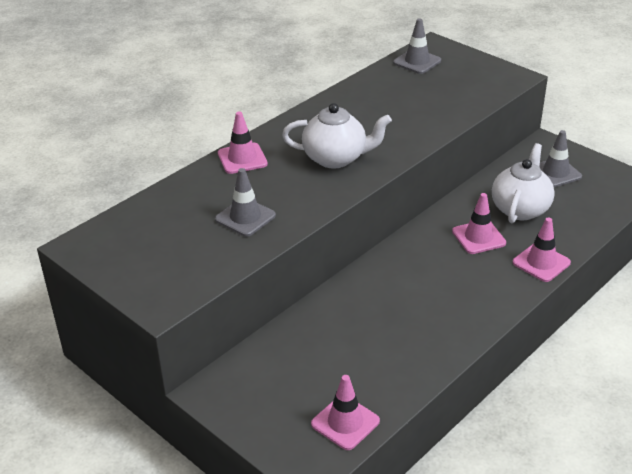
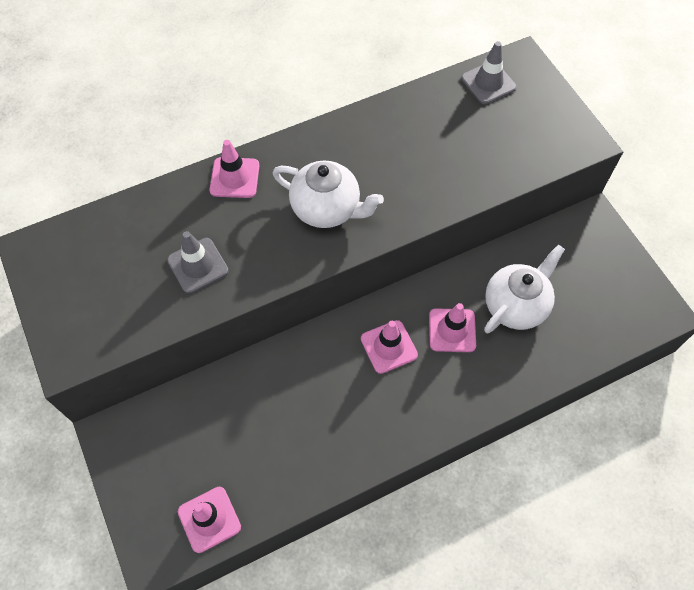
camera: 20 degrees right, 25 degrees up
pink traffic cone [513,218,571,282] -> pink traffic cone moved to [361,320,418,374]
grey traffic cone [539,130,582,187] -> none

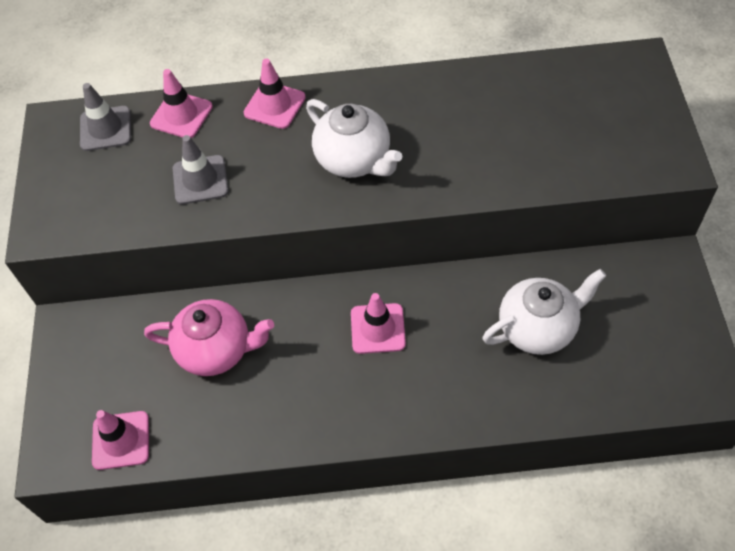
camera: 25 degrees right, 5 degrees down
pink traffic cone [429,303,476,352] -> pink traffic cone moved to [150,69,213,138]
grey traffic cone [461,41,517,104] -> grey traffic cone moved to [80,83,131,151]
none -> pink teapot [144,299,274,376]

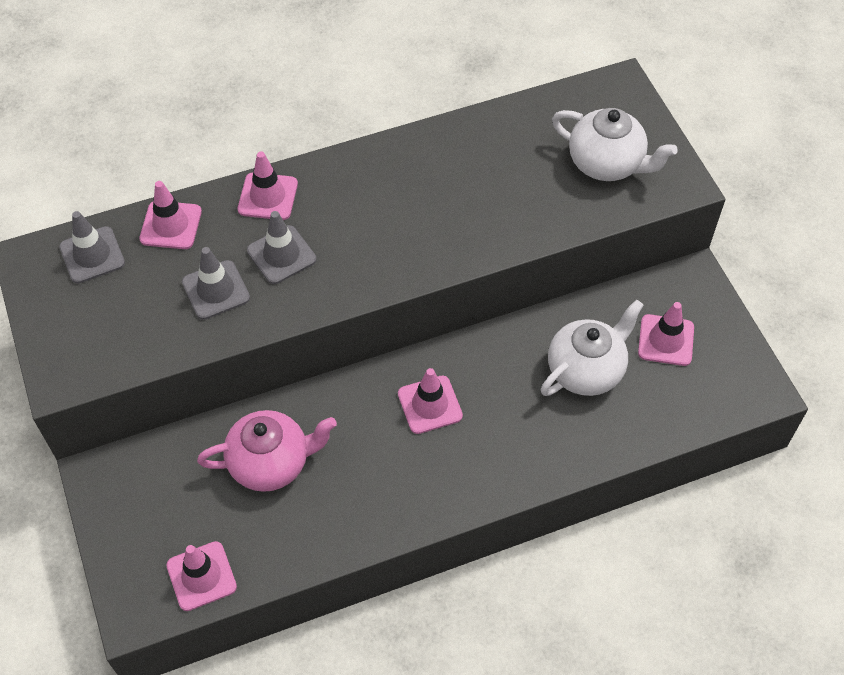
camera: 20 degrees left, 0 degrees up
white teapot [306,99,403,178] -> white teapot moved to [552,108,678,181]
none -> grey traffic cone [247,211,316,284]
none -> pink traffic cone [638,302,694,366]

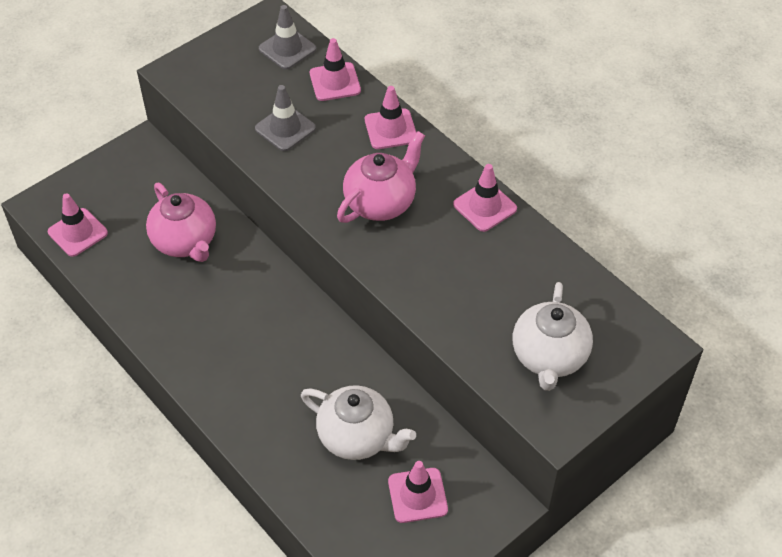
camera: 70 degrees right, 5 degrees down
grey traffic cone [247,211,316,284] -> none
pink traffic cone [398,368,463,434] -> pink traffic cone moved to [453,164,517,232]
none -> pink teapot [337,131,425,223]

